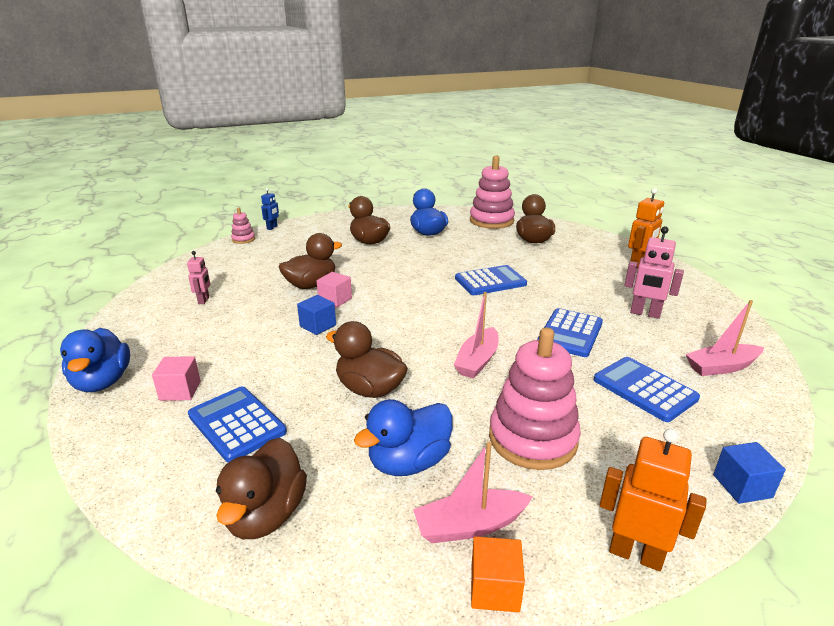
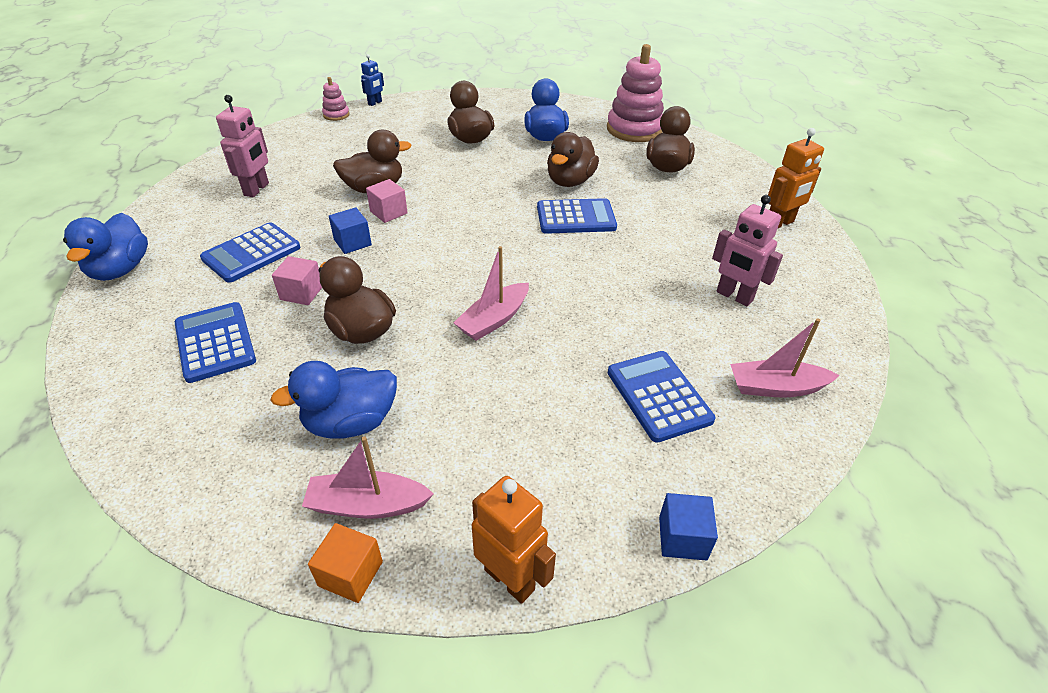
camera: 15 degrees right, 15 degrees up
pink cube [152,356,201,401] -> pink cube moved to [272,256,322,305]
pink robot [187,251,210,304] -> pink robot [216,95,269,197], size x1.65
brown duck [216,438,307,539] -> brown duck moved to [547,132,599,187]
pink stacking toy [489,327,581,470] -> none
blue calculator [537,308,603,357] -> blue calculator moved to [200,222,300,283]

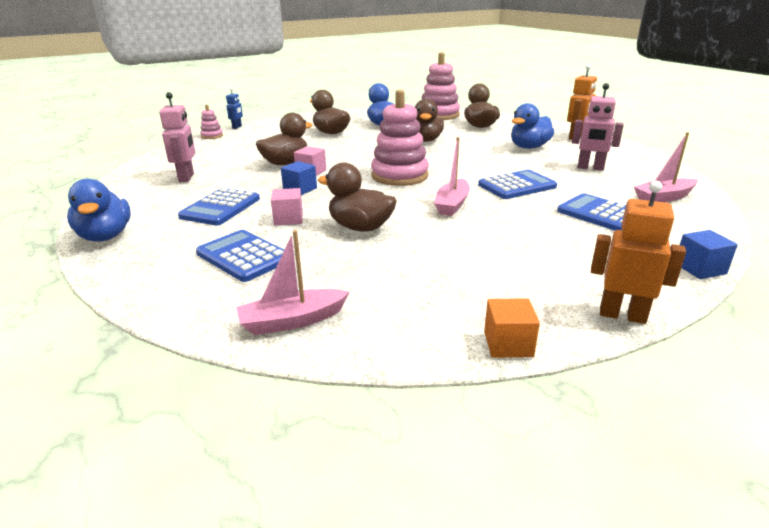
camera: 20 degrees left, 15 degrees down
blue duck [270,361,397,439] -> blue duck moved to [511,103,554,149]
pink boat [302,436,434,519] -> pink boat moved to [236,230,350,335]
blue calculator [537,198,617,234] -> blue calculator moved to [478,170,557,199]
none -> pink stacking toy [371,90,429,186]

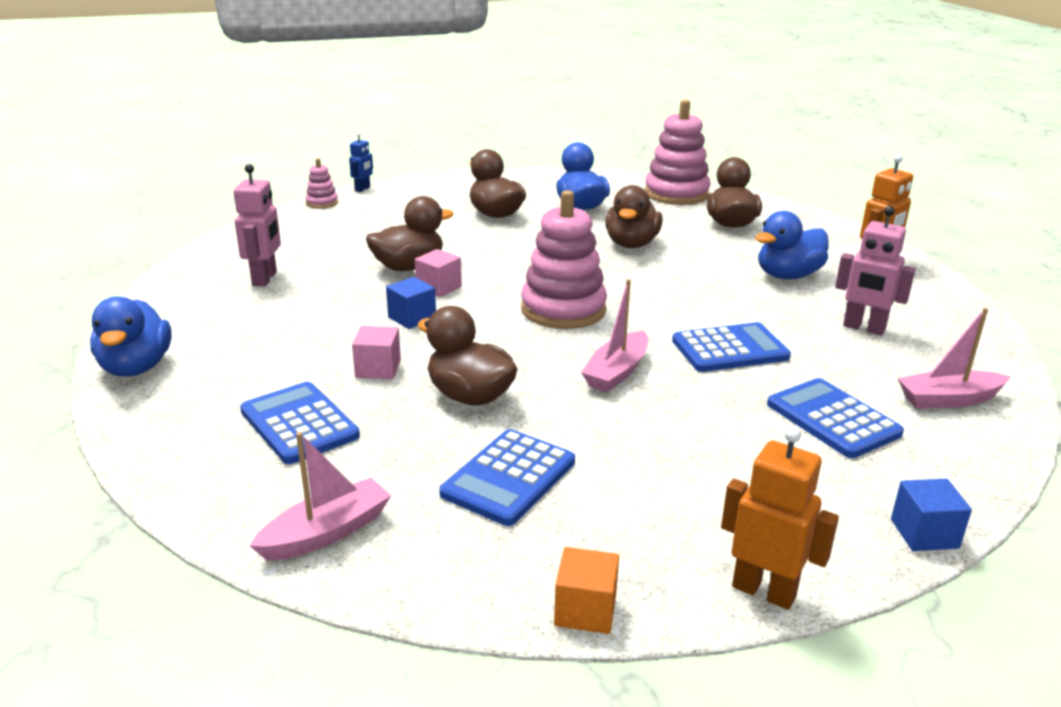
camera: 10 degrees right, 0 degrees up
blue calculator [178,188,260,226] -> blue calculator moved to [439,429,575,526]
pink boat [236,230,350,335] -> pink boat turned 150 degrees clockwise [250,432,391,561]

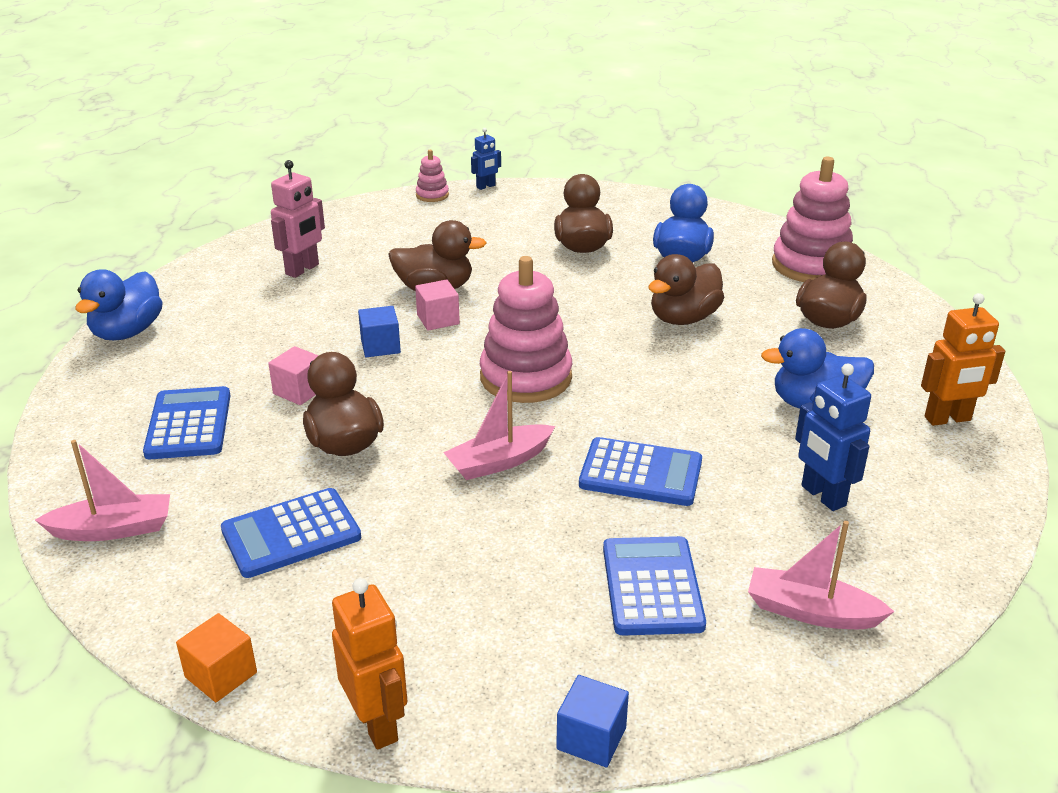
camera: 30 degrees right, 5 degrees up
pink robot [835,206,915,335] -> blue robot [795,364,871,511]

